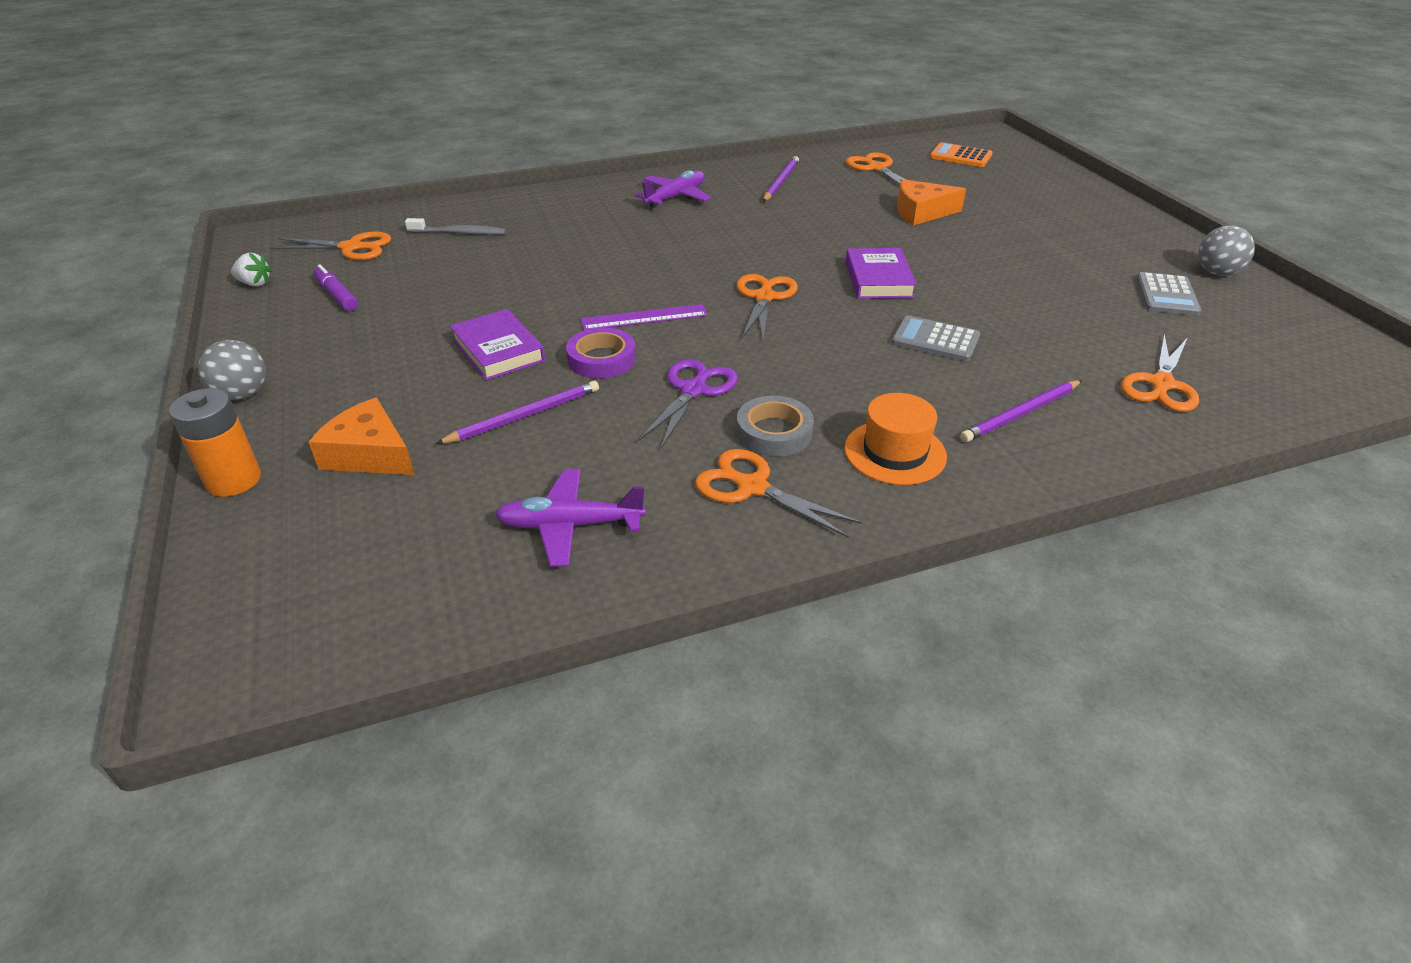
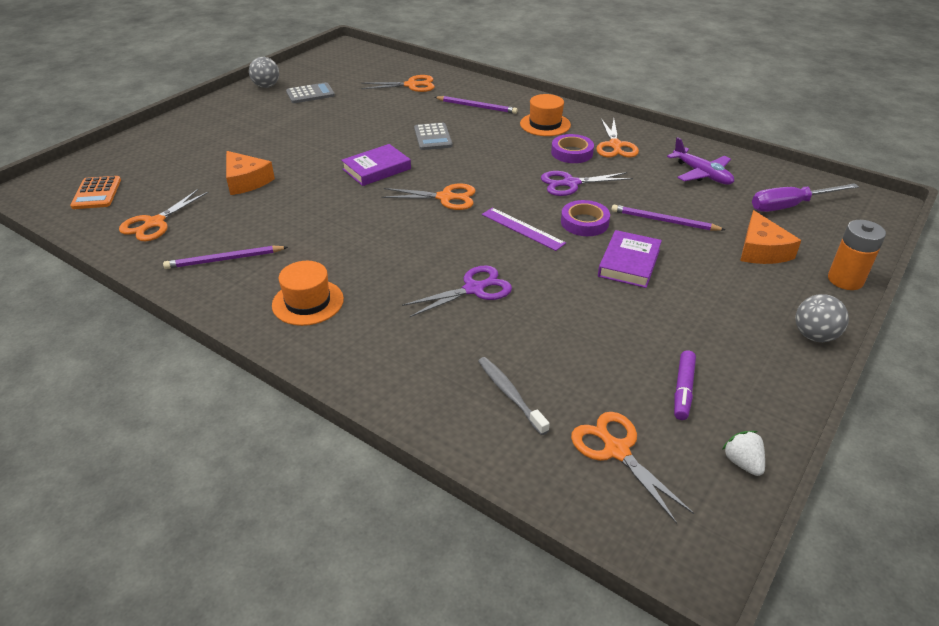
camera: 125 degrees left, 0 degrees up
purple plane [634,170,711,208] -> orange hat [272,261,344,326]
orange scissors [737,274,798,340] -> orange scissors turned 150 degrees counterclockwise [381,183,476,210]
grey tape [737,396,814,456] -> purple tape [551,134,594,163]
none -> purple scissors [402,265,512,317]
none -> purple screwdriver [752,183,859,212]

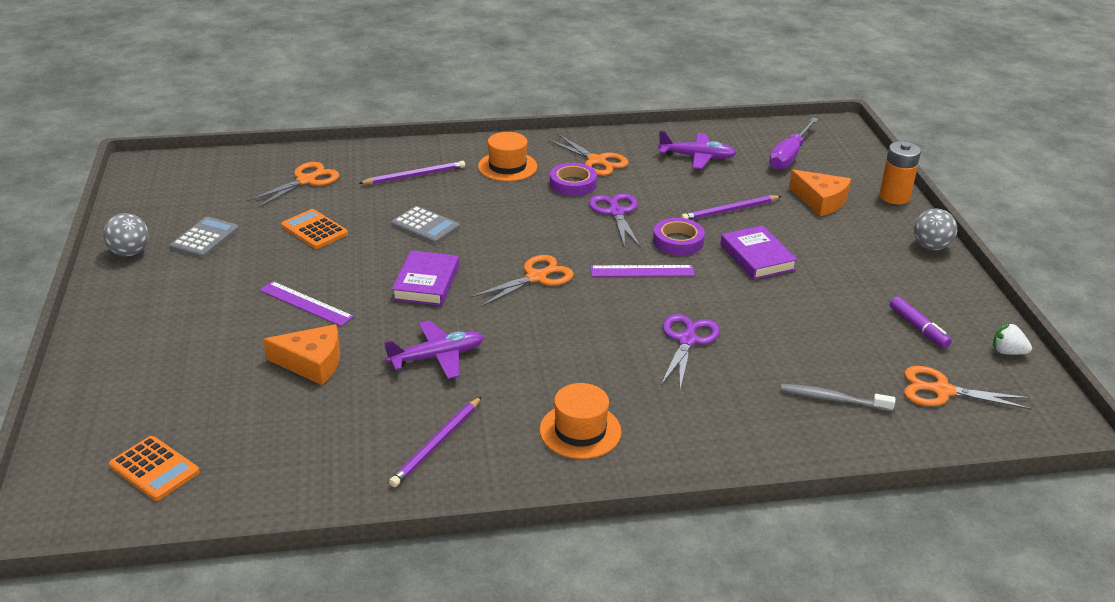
camera: 45 degrees left, 5 degrees down
orange scissors [119,189,209,241] -> none
purple scissors [541,171,633,196] -> purple scissors turned 135 degrees clockwise [589,193,641,248]
none -> purple ruler [259,281,354,326]
none -> orange calculator [281,209,348,249]
none -> purple plane [384,320,484,379]

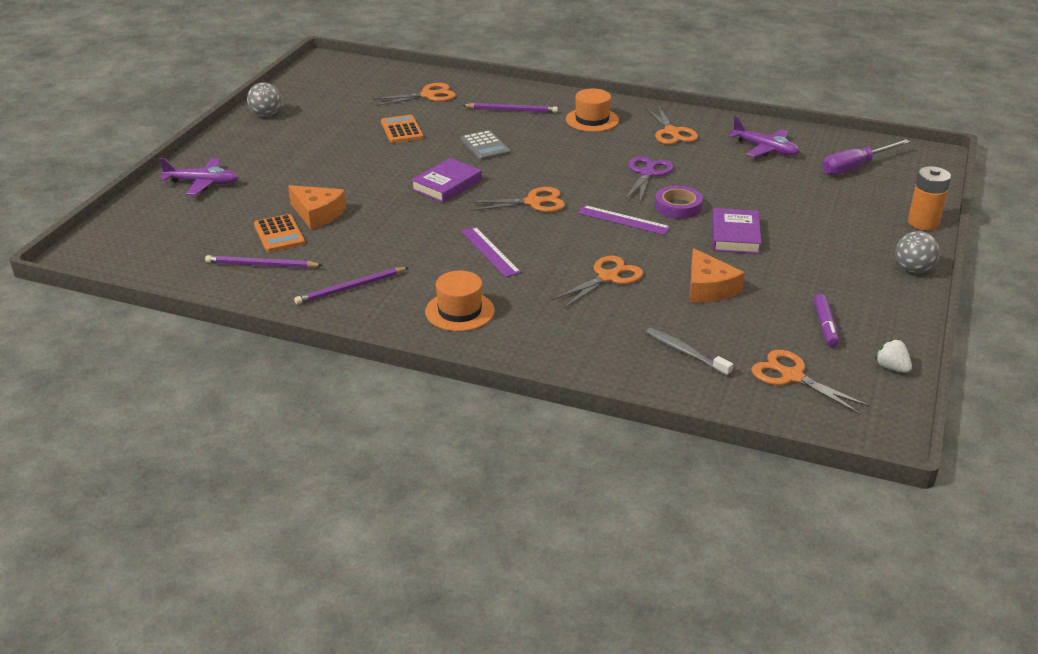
camera: 30 degrees right, 0 degrees up
orange calculator [109,436,200,501] -> orange calculator moved to [254,214,305,252]
grey calculator [170,217,239,258] -> none
purple ruler [259,281,354,326] -> purple ruler moved to [461,227,521,277]
purple plane [384,320,484,379] -> purple plane moved to [160,158,239,195]
purple tape [550,163,597,196] -> none
purple scissors [661,314,720,389] -> orange scissors [551,256,643,308]
purple pencil [681,195,781,220] -> purple pencil moved to [205,255,323,268]
orange cheese [789,170,851,216] -> orange cheese moved to [690,248,745,303]

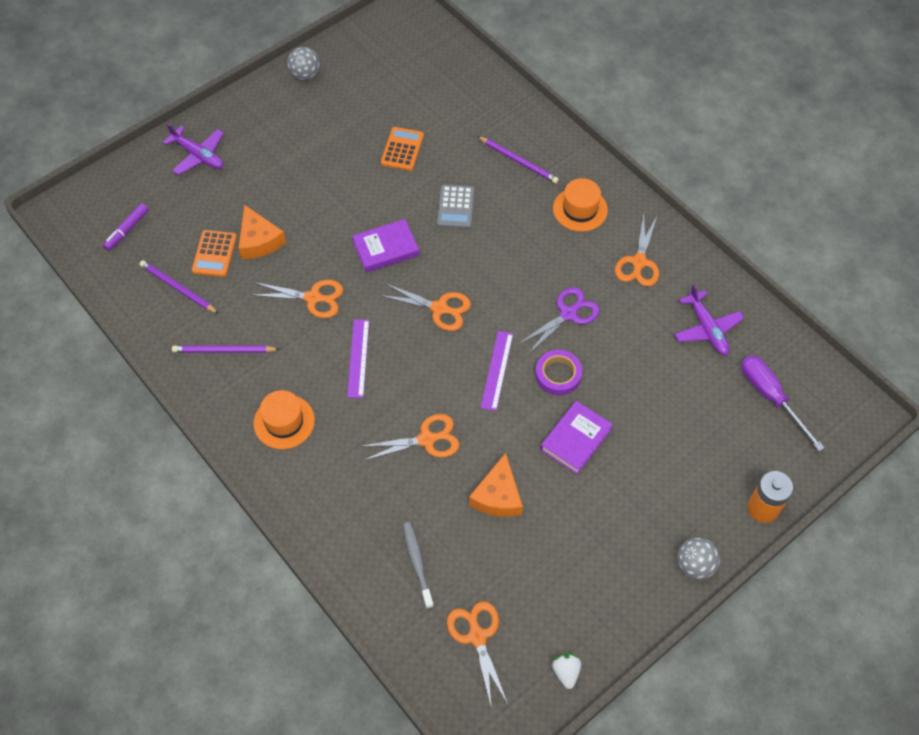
camera: 30 degrees right, 25 degrees up
orange scissors [373,83,456,106] -> orange scissors moved to [252,280,343,318]
purple ruler [578,205,671,235] -> purple ruler turned 45 degrees clockwise [480,331,513,411]
purple marker [814,294,839,347] -> purple marker moved to [103,203,149,251]
purple screwdriver [822,139,910,175] -> purple screwdriver turned 60 degrees clockwise [741,355,825,451]

